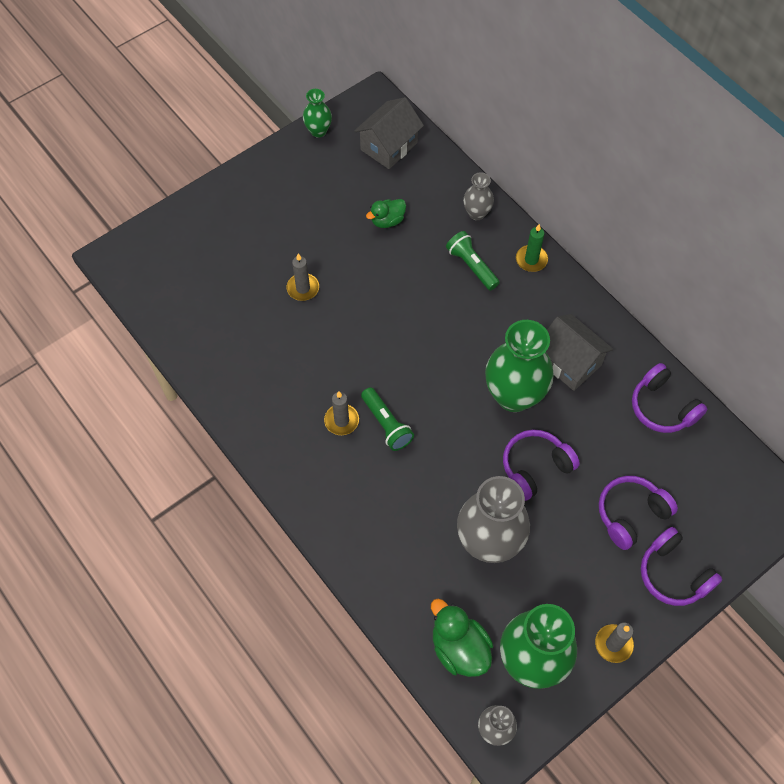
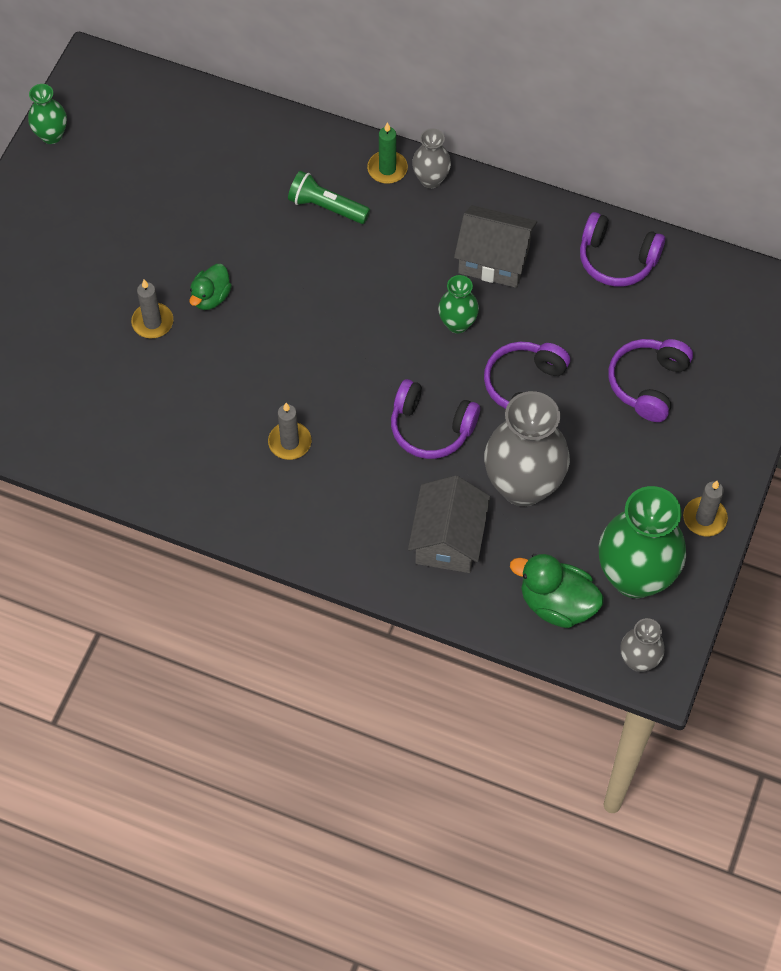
camera: 30 degrees left, 0 degrees up
grey house [354,97,424,169] -> grey house moved to [408,475,490,573]
green flashlight [361,387,414,451] -> none
green duck [366,199,406,228] -> green duck moved to [189,264,232,310]
grey vase [463,172,494,220] -> grey vase moved to [412,128,451,188]
green vase [485,320,554,412] -> green vase [438,275,479,333], size x0.50
purple headphones [641,527,722,606] -> purple headphones moved to [391,379,480,459]

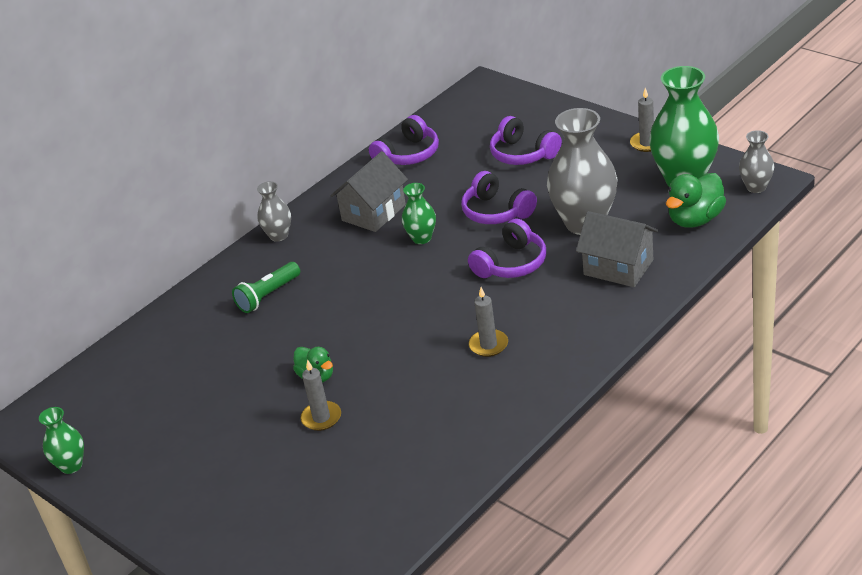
camera: 65 degrees left, 25 degrees down
green candle [367,122,408,184] -> none

